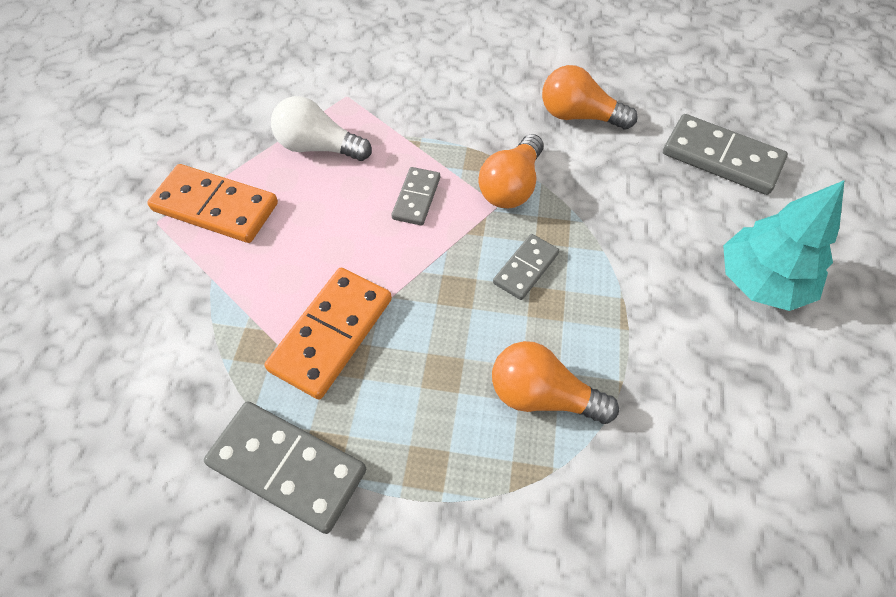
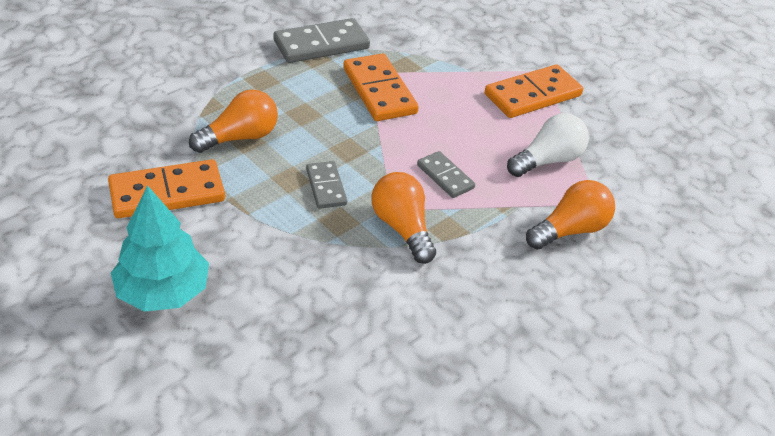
camera: 125 degrees right, 15 degrees down
orange light bulb [542,65,638,130] -> orange light bulb moved to [526,180,615,250]
grey domino [663,114,788,195] -> none
none -> orange domino [108,159,225,218]

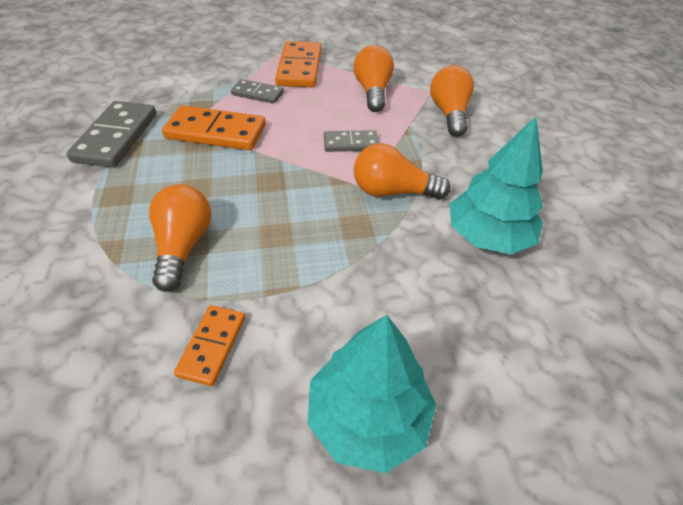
camera: 55 degrees left, 5 degrees up
orange domino [108,159,225,218] -> orange domino [174,305,245,386], size x0.58
grey domino [306,161,347,209] -> grey domino moved to [231,79,284,104]
white light bulb [507,113,589,177] -> orange light bulb [354,45,394,112]
none -> turquoise tree [449,116,543,254]

